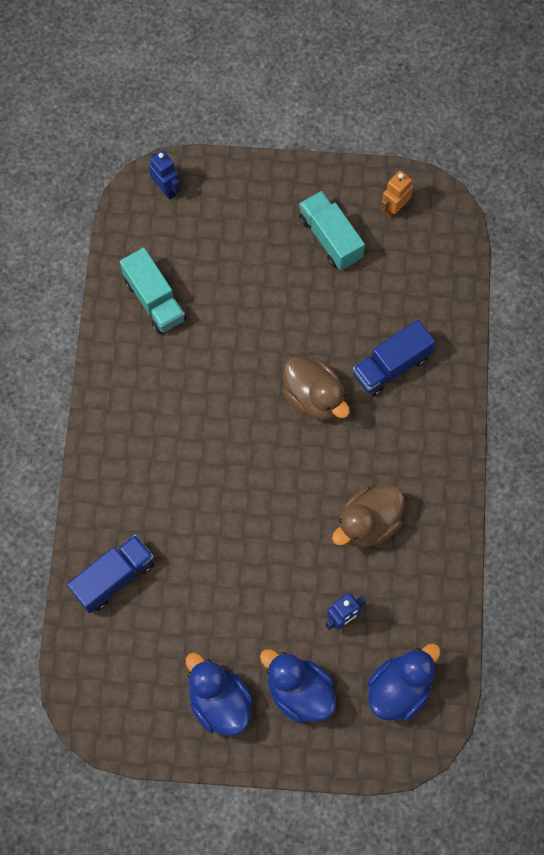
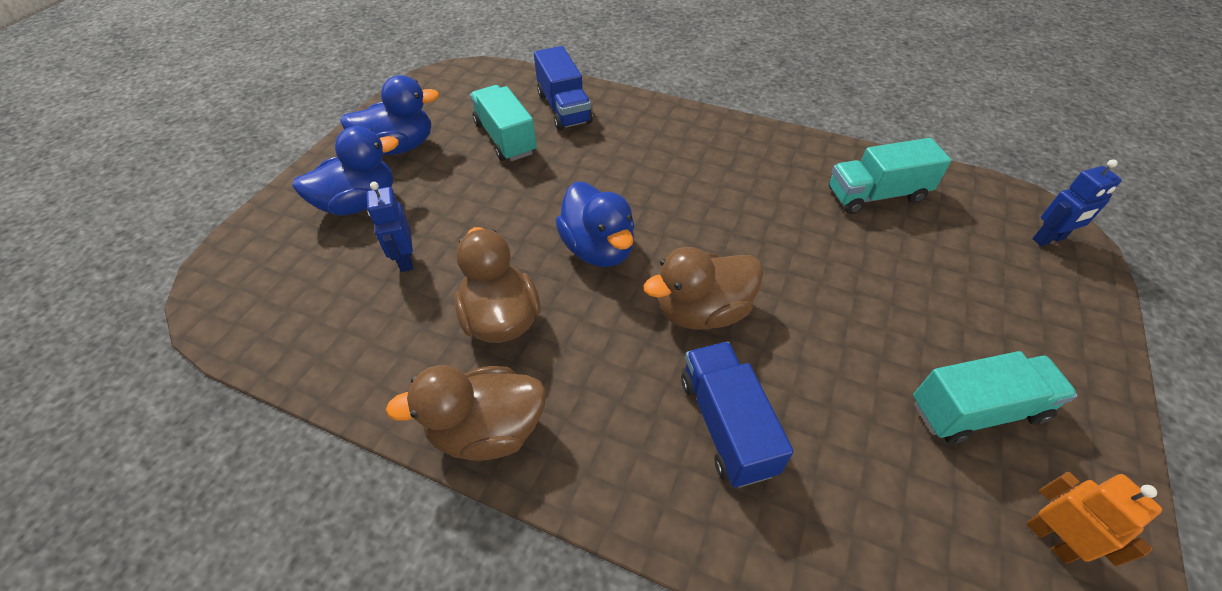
camera: 110 degrees right, 20 degrees down
blue duck [367,643,441,721] -> blue duck moved to [556,182,635,267]
none -> brown duck [386,365,546,461]
none -> turquoise truck [470,85,537,161]

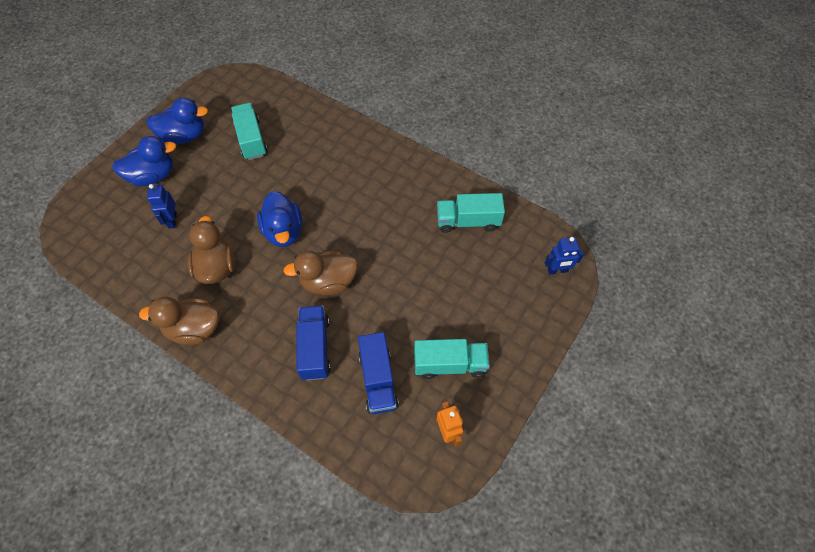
camera: 10 degrees right, 10 degrees up
blue truck [534,46,593,131] -> blue truck moved to [358,332,399,414]

